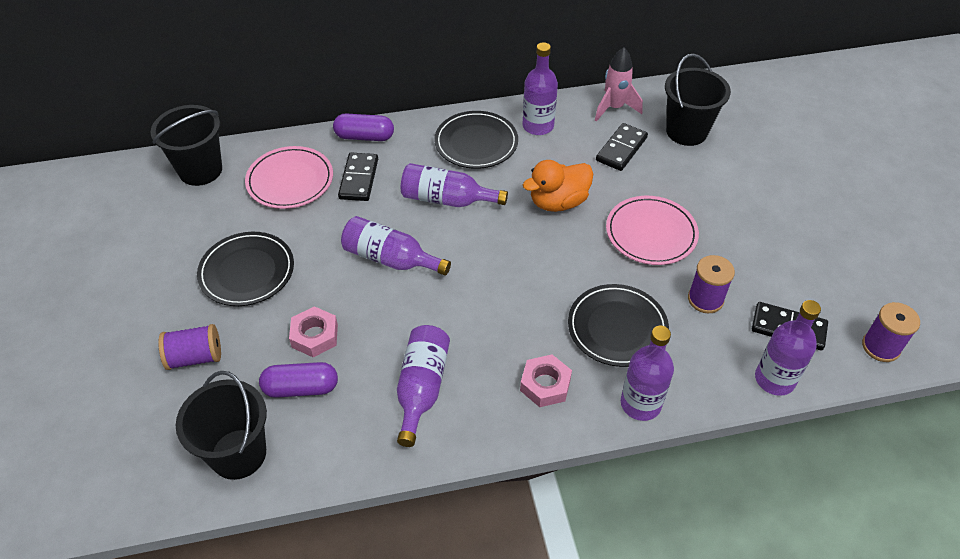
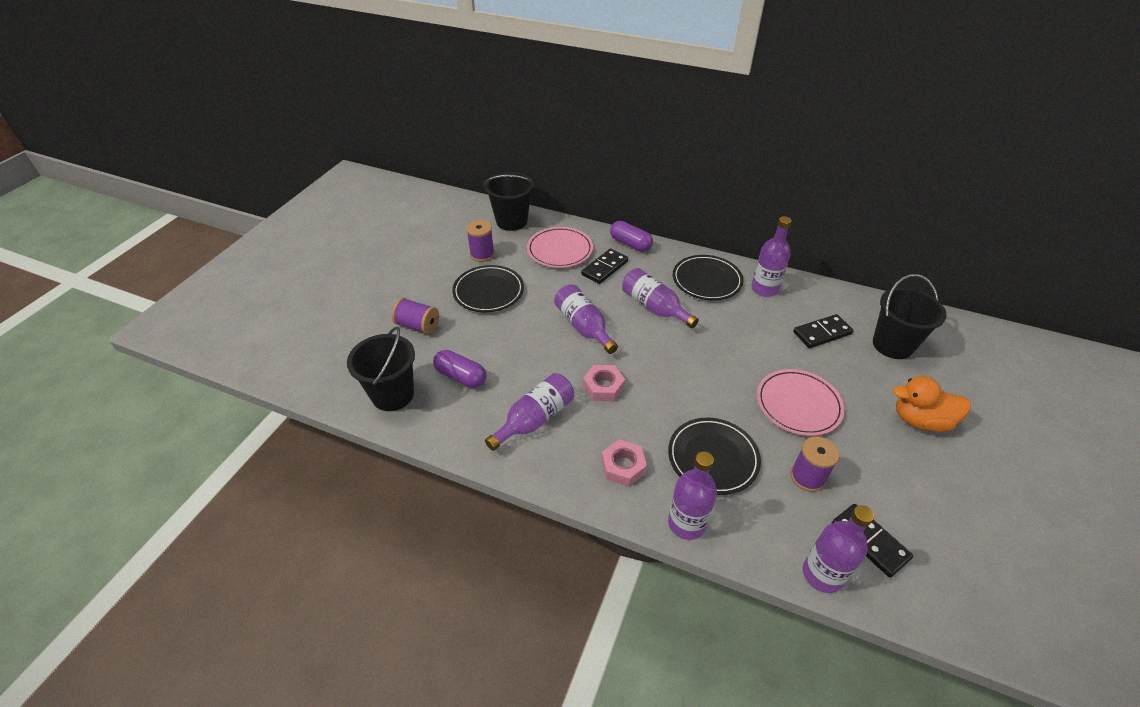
camera: 35 degrees right, 5 degrees down
pink nut [289,306,338,357] -> pink nut moved to [583,365,625,401]
orange duck [523,160,593,212] -> orange duck moved to [893,376,971,432]
pink rocket [595,47,643,122] -> none
purple spool [862,302,920,362] -> purple spool moved to [466,220,495,262]

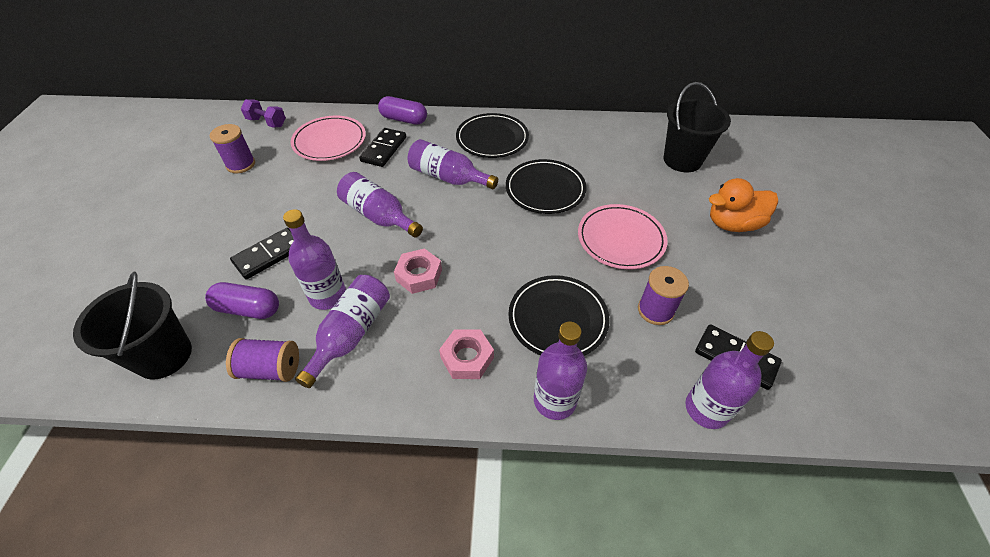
camera: 20 degrees left, 5 degrees up
purple spool [392,298,439,334] -> purple spool moved to [226,338,299,382]
black plate [452,265,524,312] -> black plate moved to [506,159,587,214]
black bucket [484,172,535,231] -> purple dumbbell [241,99,286,128]
purple bottle [751,216,792,297] -> purple bottle moved to [283,209,346,310]
black domino [793,314,853,348] -> black domino moved to [230,228,294,280]

